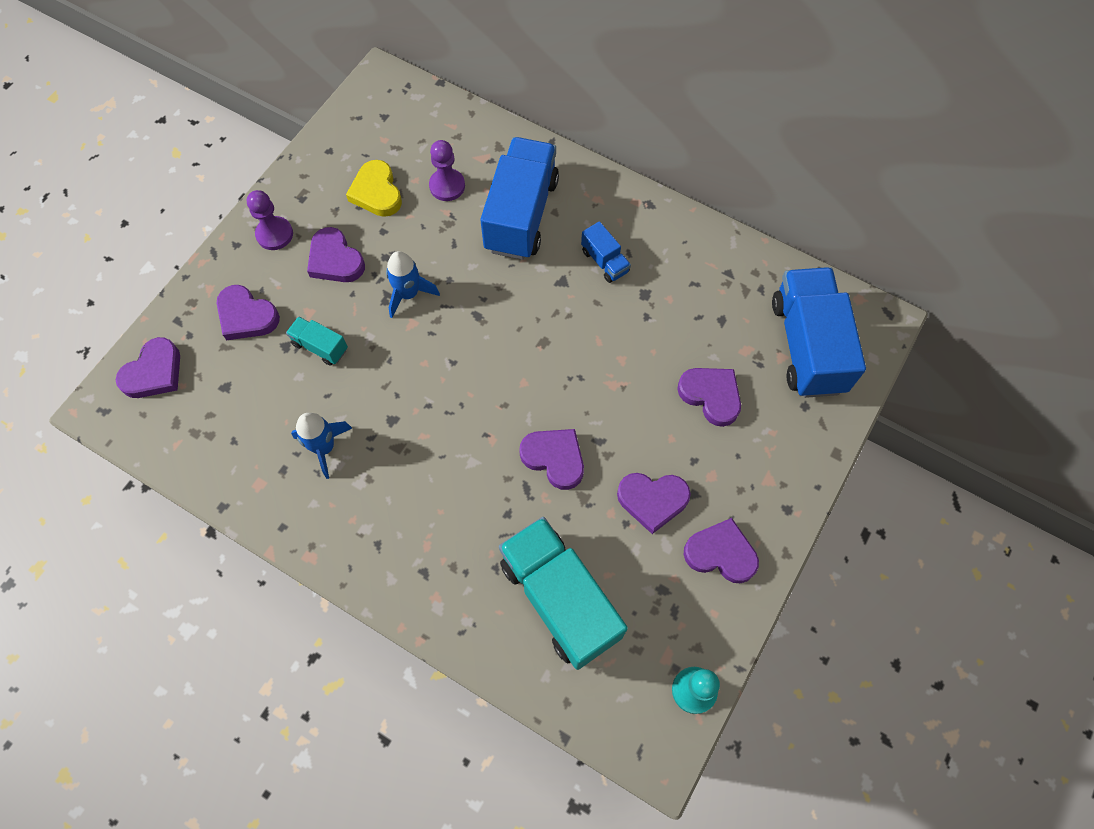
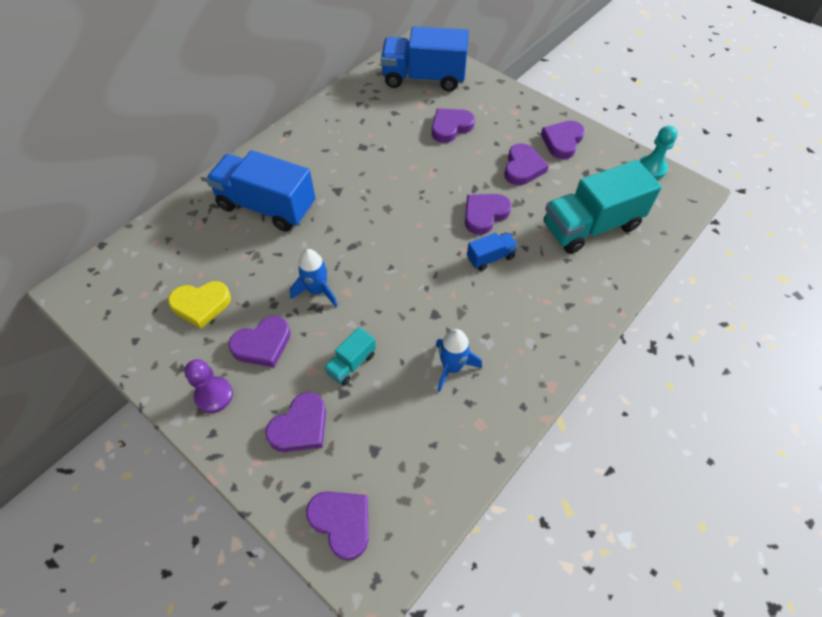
camera: 80 degrees left, 10 degrees down
purple pawn [429,140,465,201] -> none
blue truck [581,221,631,283] -> blue truck moved to [467,233,518,271]

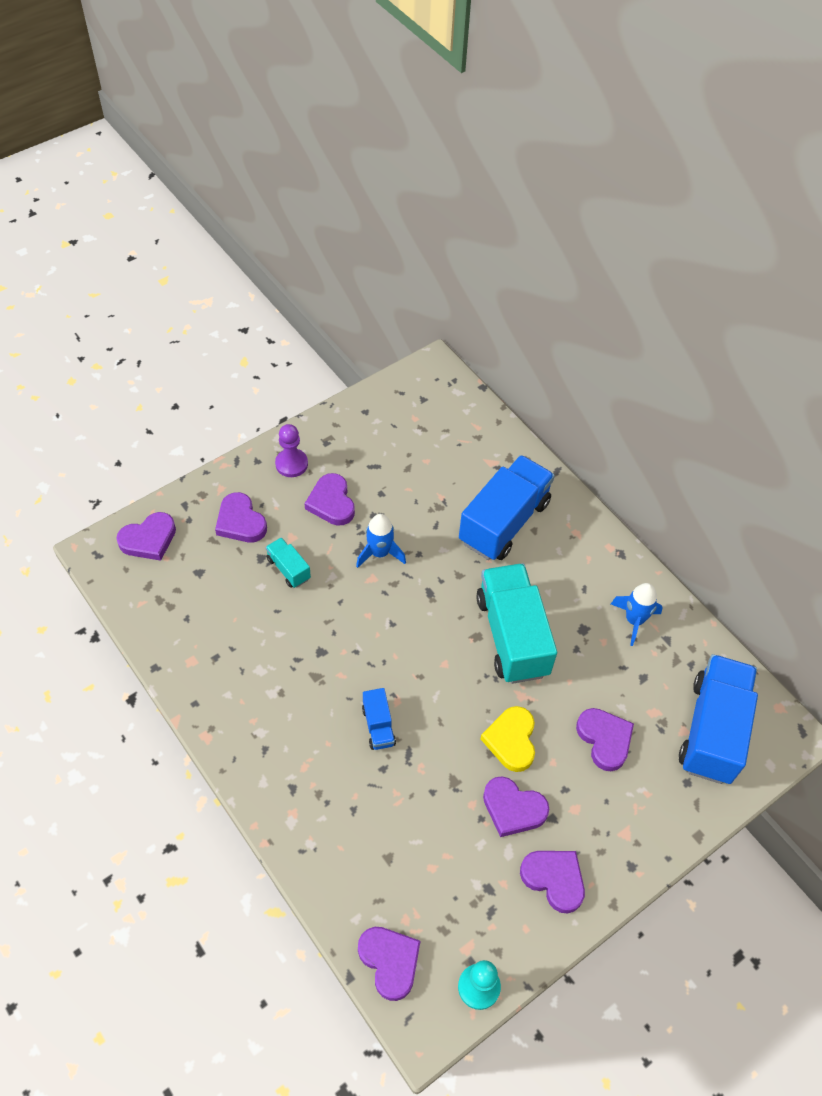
camera: 100 degrees right, 0 degrees up
yellow heart [168,281,231,329] -> yellow heart moved to [481,706,535,772]
blue rocket [435,329,482,392] -> blue rocket moved to [611,583,663,646]
purple heart [465,194,511,235] -> purple heart moved to [358,927,420,1001]
turquoise truck [544,160,662,254] -> turquoise truck moved to [476,563,557,684]

